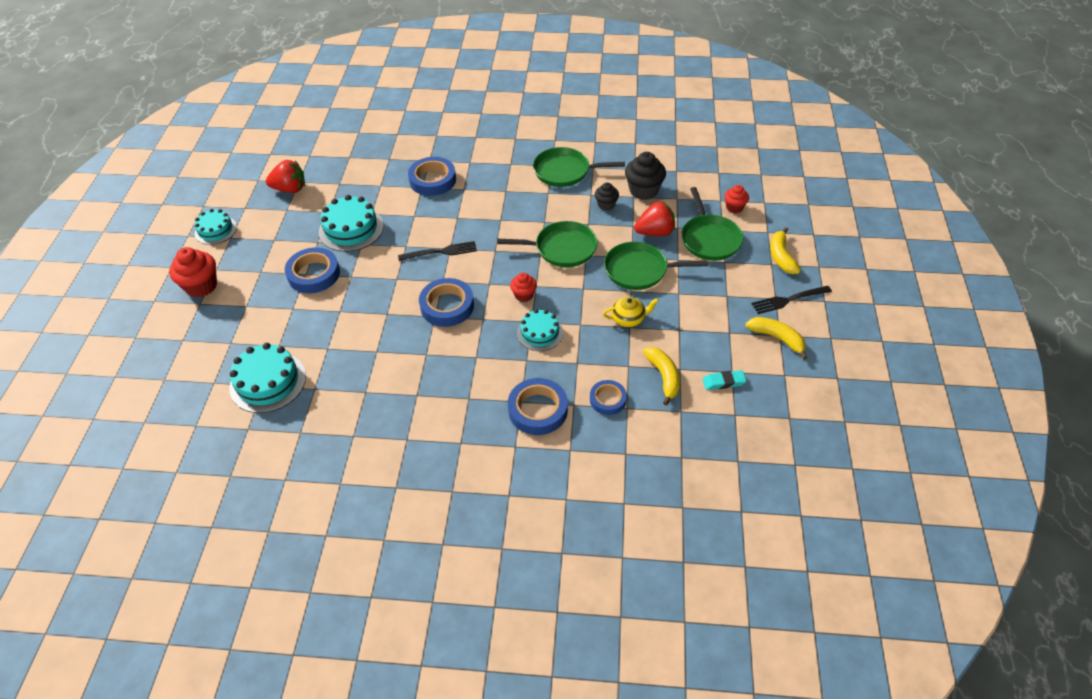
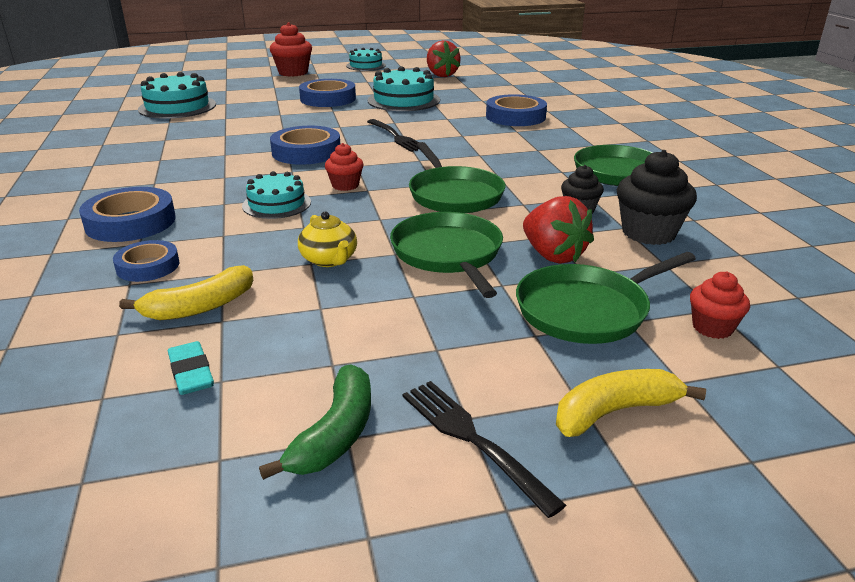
camera: 70 degrees right, 20 degrees down
yellow banana [745,317,808,360] -> green banana [259,364,371,480]

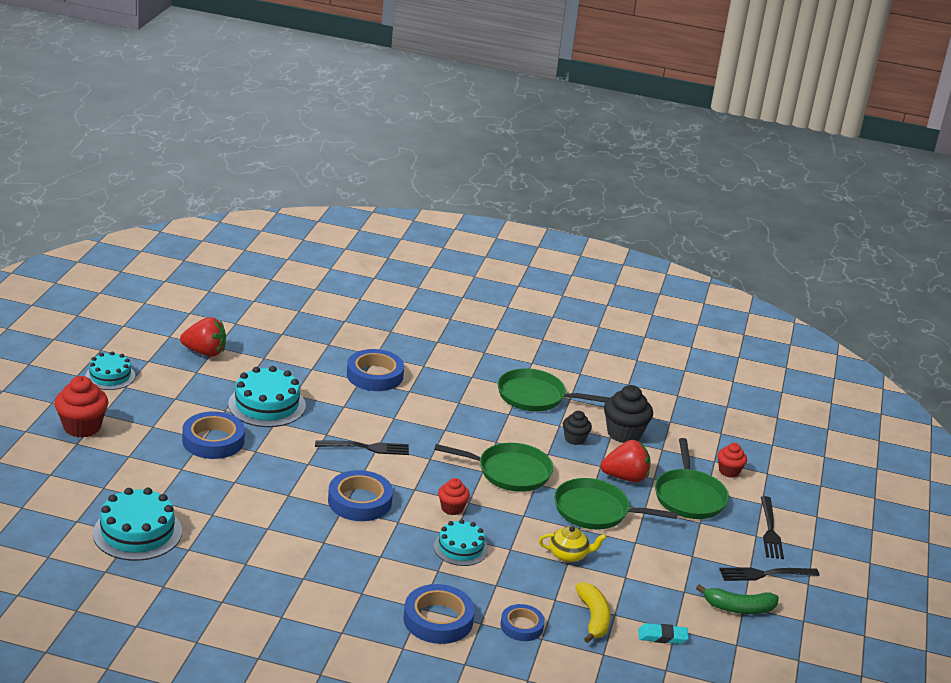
camera: 65 degrees left, 0 degrees up
green banana [259,364,371,480] -> green banana turned 135 degrees clockwise [696,584,779,614]
yellow banana [556,369,706,437] -> black fork [761,496,784,559]

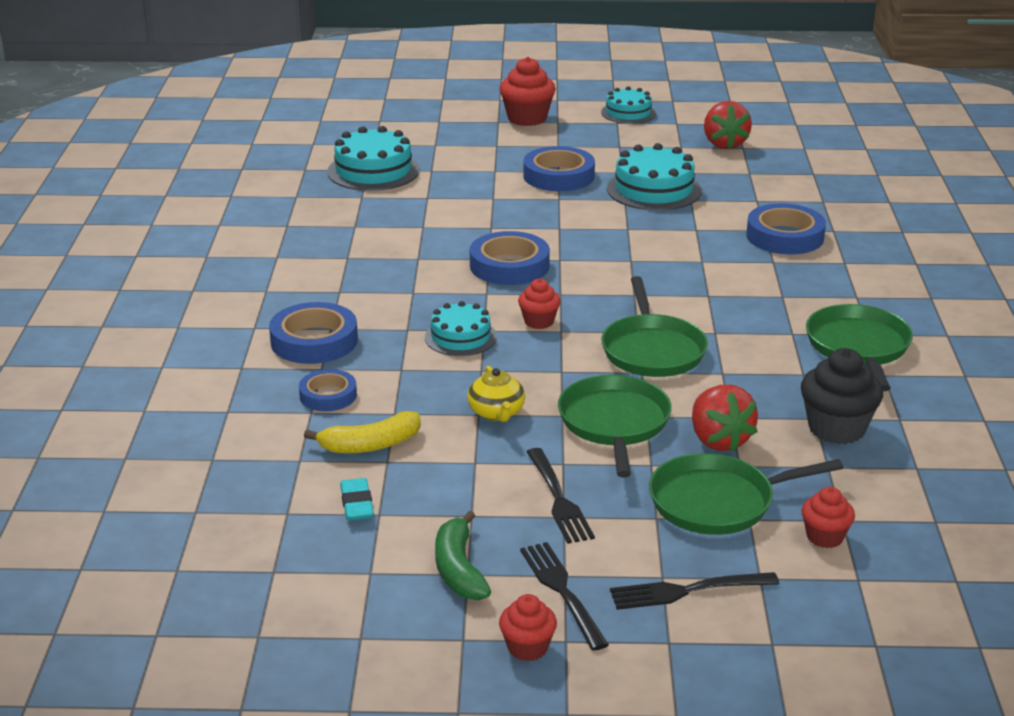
camera: 80 degrees right, 0 degrees up
black fork [315,440,409,455] -> black fork moved to [527,448,595,544]
black cupcake [563,411,592,445] -> none
none -> red cupcake [499,594,557,661]

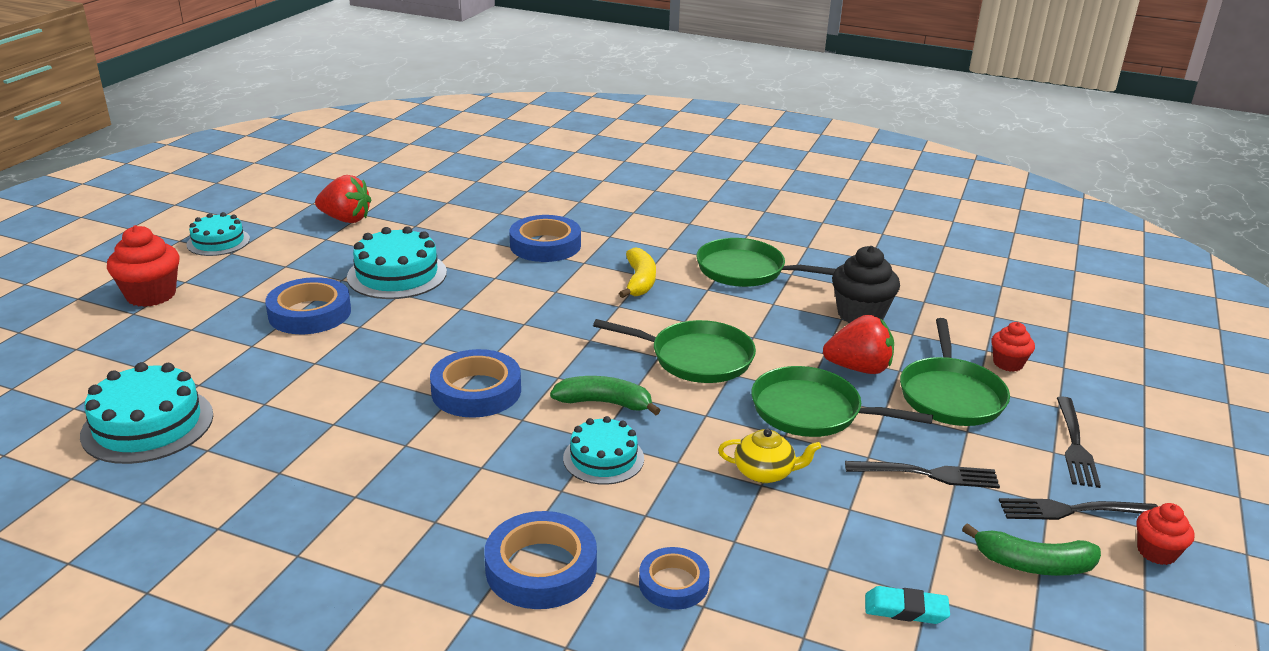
camera: 70 degrees left, 0 degrees up
yellow banana [304,411,421,454] -> yellow banana moved to [619,248,656,298]
red cupcake [518,278,561,329] -> green banana [550,376,661,415]

